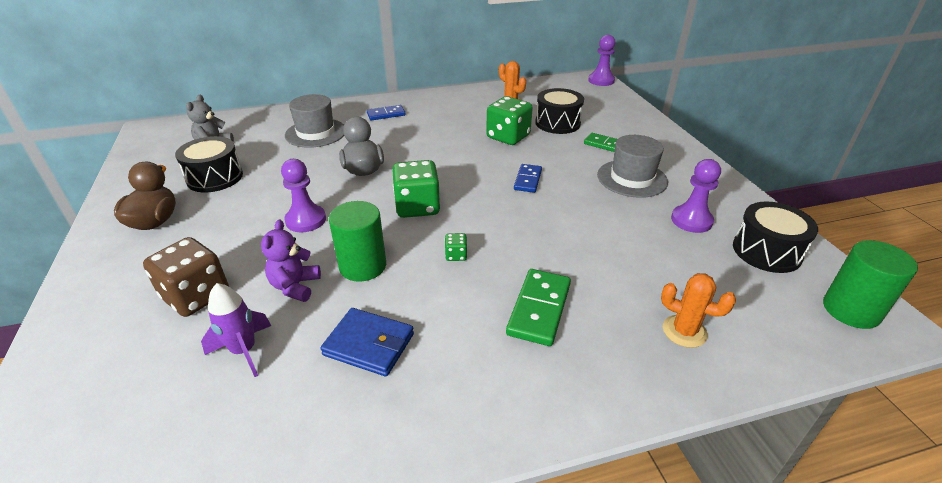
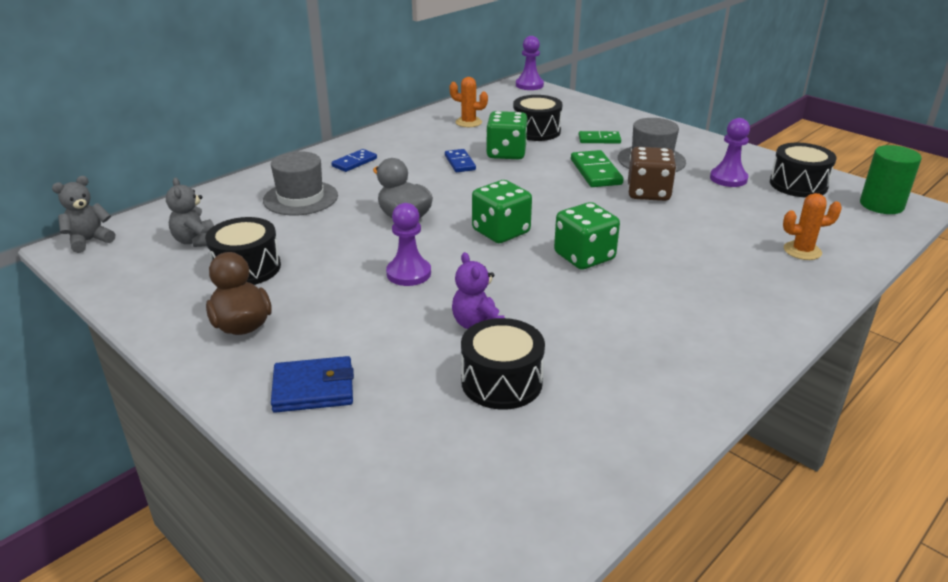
camera: 30 degrees left, 5 degrees down
brown dice [143,237,229,317] -> brown dice moved to [628,147,676,201]
purple rocket [201,283,271,377] -> black drum [461,318,545,410]
blue wallet [320,308,414,376] -> blue wallet moved to [271,356,354,413]
green cylinder [329,201,386,282] -> none
green dice [445,233,467,261] -> green dice [554,202,620,270], size x2.25
green domino [506,269,571,346] -> green domino moved to [571,150,624,187]
blue domino [514,164,542,193] -> blue domino moved to [445,149,476,172]
none -> grey teddy bear [52,176,115,253]

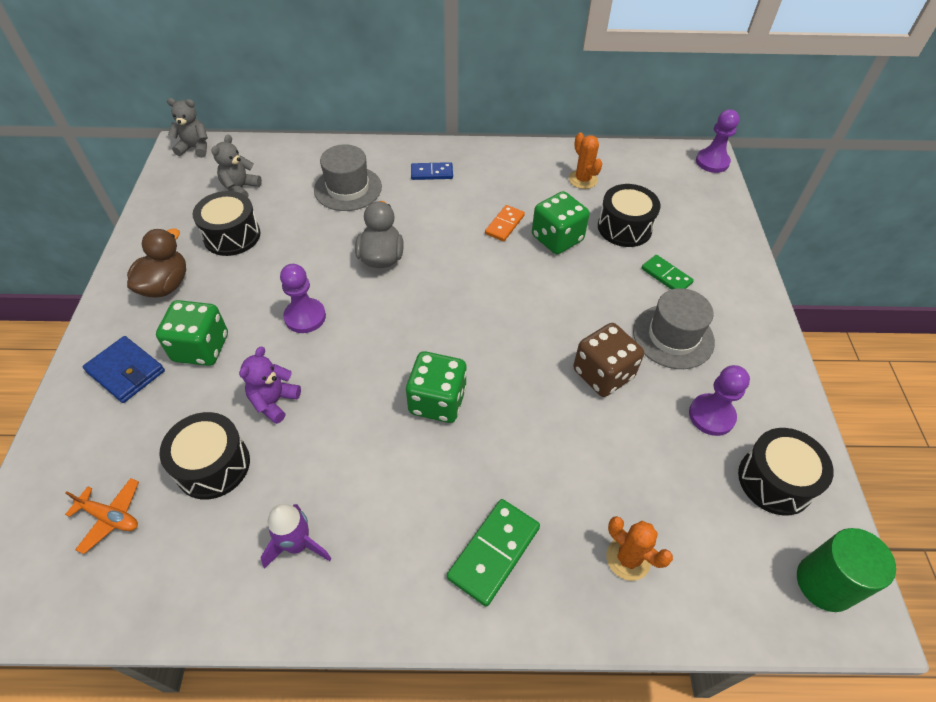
camera: 45 degrees right, 20 degrees up
blue domino [445,149,476,172] -> orange domino [485,205,525,241]
green dice [472,180,532,243] -> green dice moved to [156,300,228,366]
green domino [571,150,624,187] -> green domino moved to [447,499,540,607]
none -> orange plane [65,478,139,554]
none -> purple rocket [260,504,332,569]

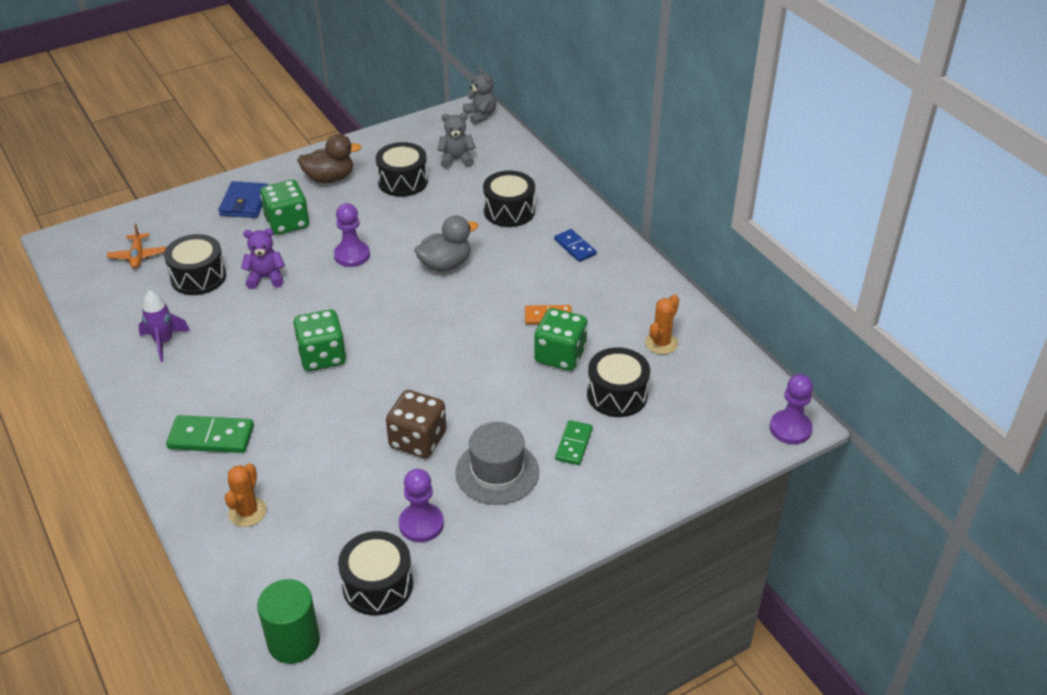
camera: 60 degrees right, 10 degrees down
grey hat [314,144,382,211] -> black drum [483,171,535,227]

